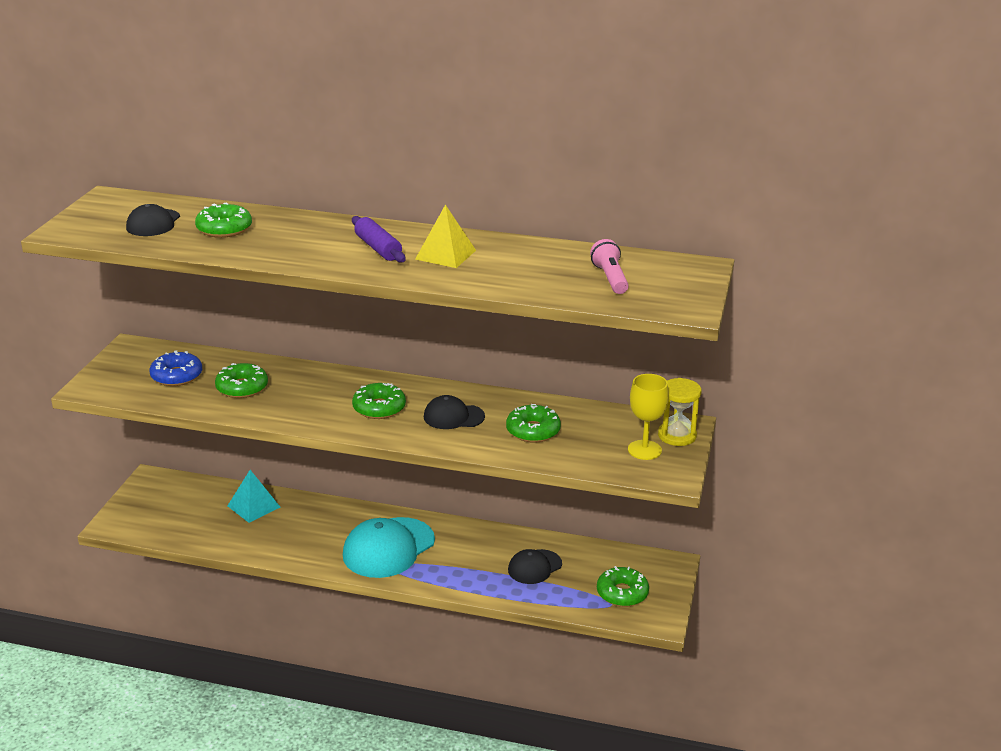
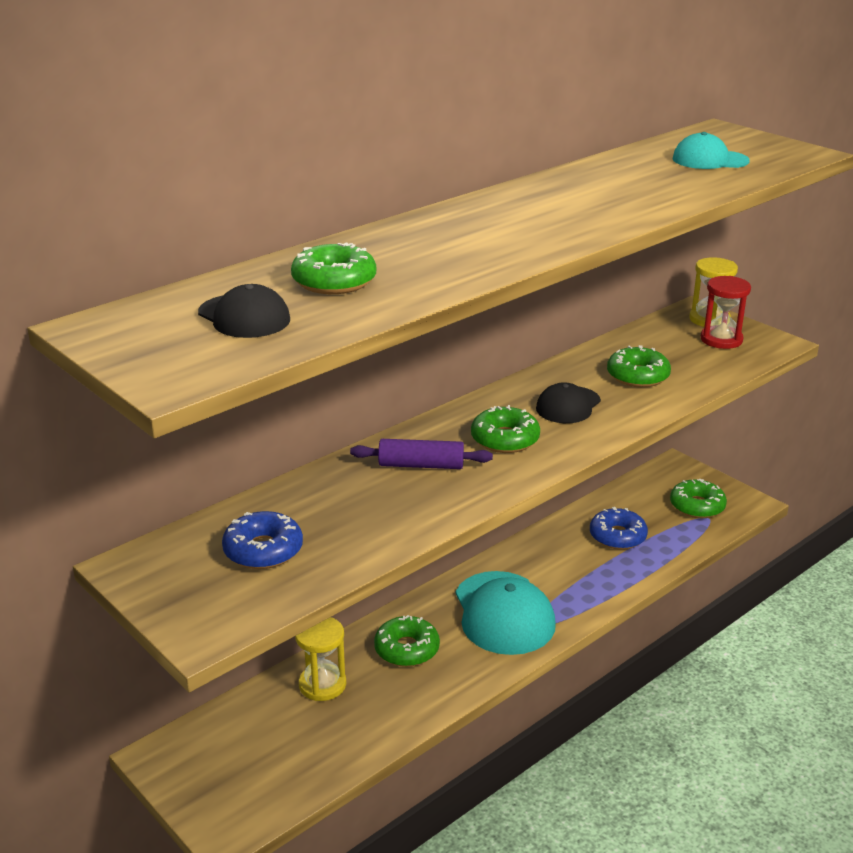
camera: 55 degrees left, 0 degrees up
green donut [215,363,268,398] -> green donut moved to [374,615,440,667]
turquoise pyramid [228,470,280,523] -> yellow hourglass [295,617,346,701]
purple rolling pin [352,216,406,262] -> purple rolling pin moved to [350,439,493,469]
yellow pyramid [415,205,476,268] -> none
black cap [508,549,562,584] -> blue donut [590,507,648,550]
pink flashlight [590,239,629,294] -> turquoise cap [673,132,750,169]
yellow goblet [628,374,669,460] -> red hourglass [701,276,751,349]

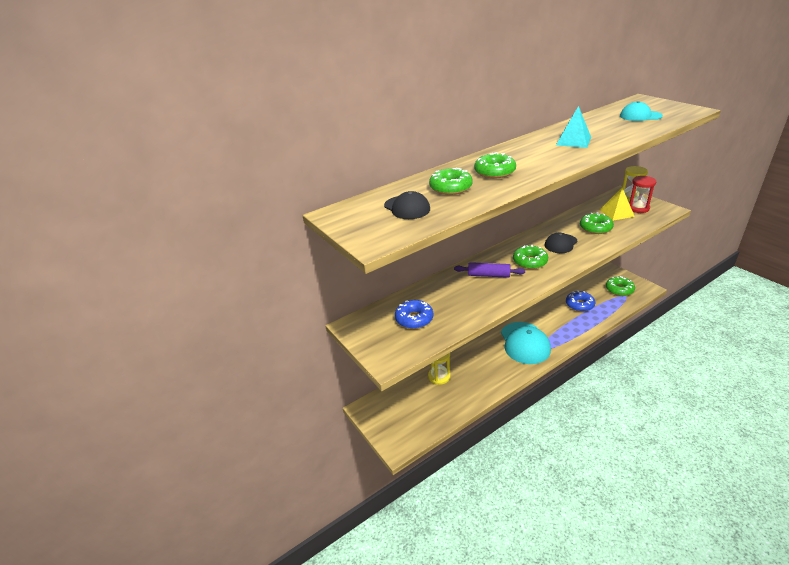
camera: 10 degrees right, 5 degrees up
green donut [374,615,440,667] -> green donut moved to [474,152,516,178]
none -> turquoise pyramid [556,106,591,148]
none -> yellow pyramid [600,188,635,221]

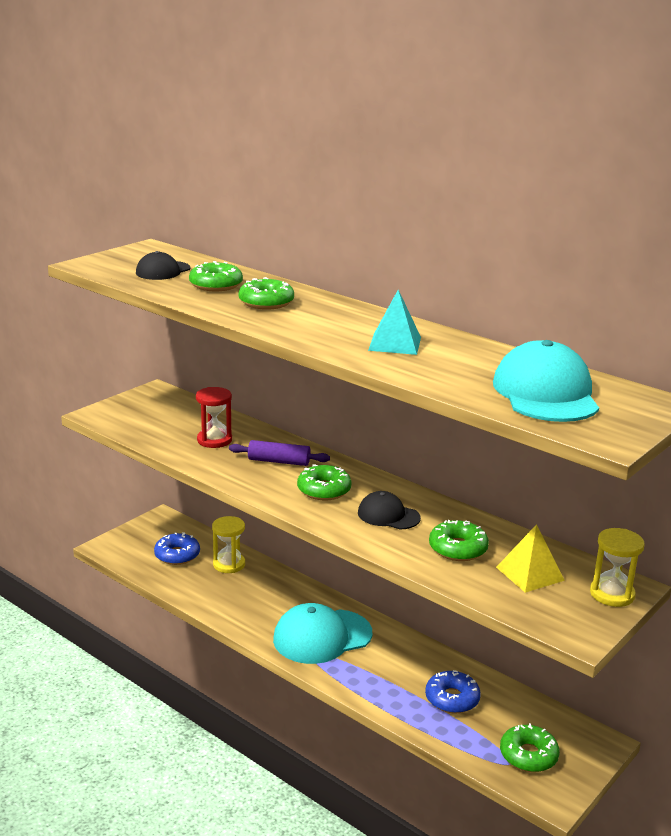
camera: 70 degrees right, 10 degrees down
blue donut [395,300,433,329] -> blue donut moved to [154,532,200,565]
purple rolling pin [454,262,525,278] -> purple rolling pin turned 75 degrees counterclockwise [229,440,330,466]
turquoise cap [620,101,663,121] -> turquoise cap [493,340,599,422], size x1.75
red hourglass [629,176,656,213] -> red hourglass moved to [196,387,232,448]

